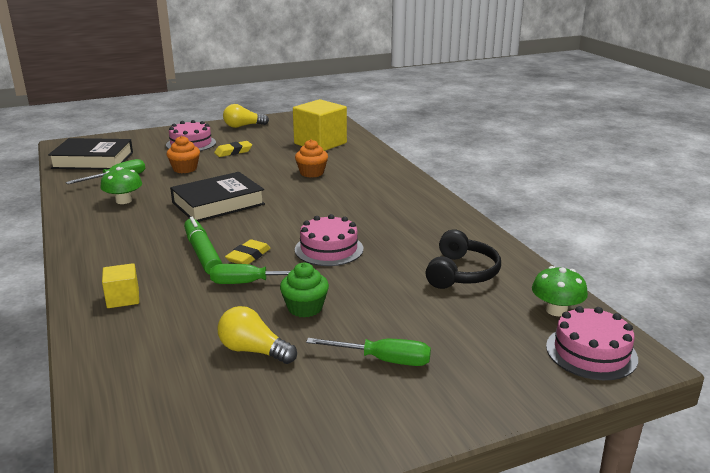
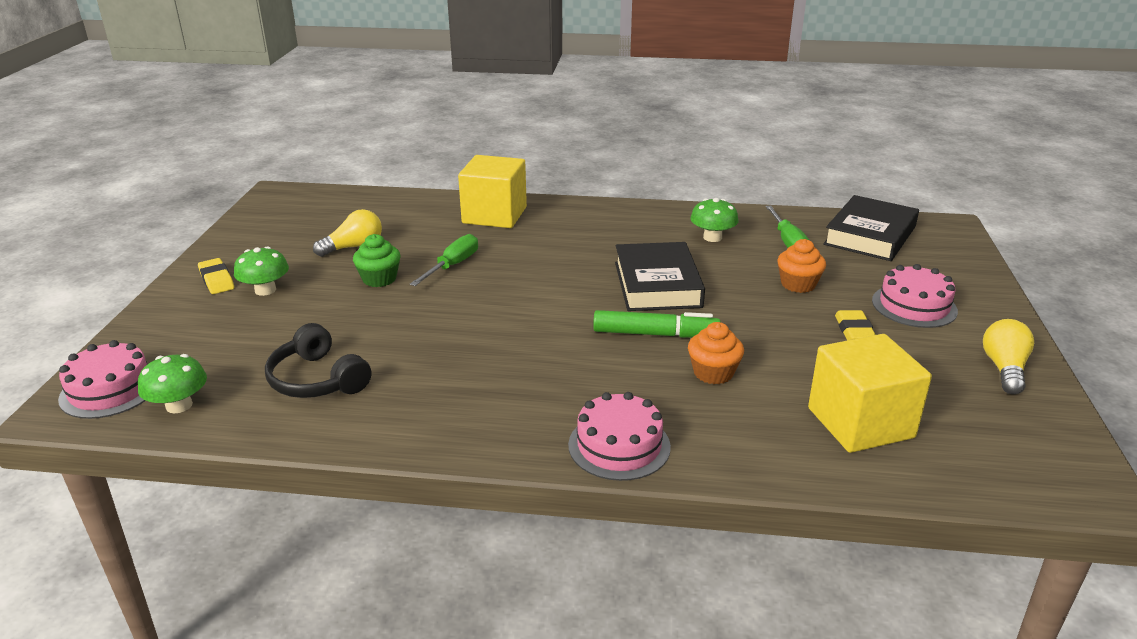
camera: 120 degrees right, 5 degrees up
yellow cube [102,263,139,308] -> yellow cube [458,155,527,228], size x1.99
green marker [184,217,222,275] -> green marker moved to [593,310,721,338]
yellow eraser [225,239,271,264] -> yellow eraser moved to [198,258,234,294]
pink cake [295,214,363,266] -> pink cake moved to [568,392,671,481]
green screwdriver [306,338,431,366] -> green mushroom [234,246,289,296]

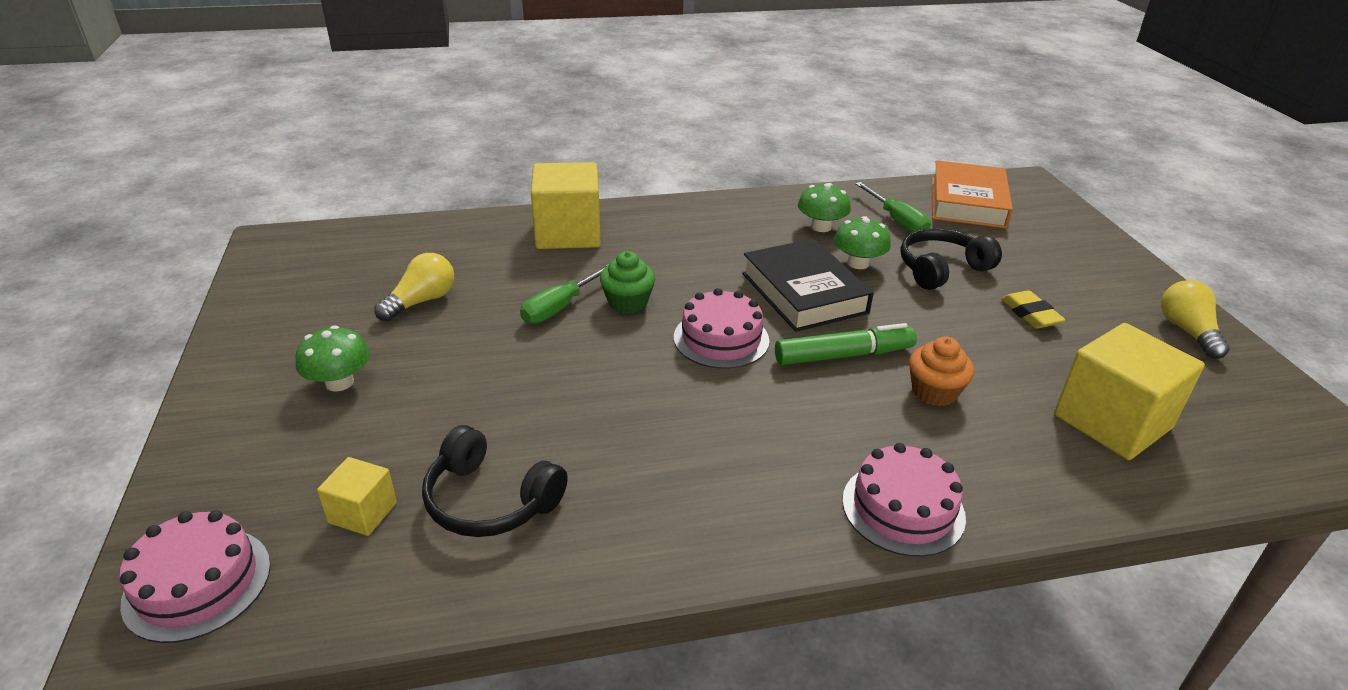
camera: 20 degrees left, 5 degrees up
green mushroom [138,354,207,413] -> green mushroom moved to [834,216,891,269]
yellow eraser [198,258,234,294] -> none
green cupcake [353,234,400,287] -> green cupcake moved to [600,251,655,314]
green screwdriver [410,234,478,286] -> green screwdriver turned 150 degrees counterclockwise [520,264,609,324]
orange cupcake [777,239,826,293] -> black headphones [900,228,1002,290]
black book [823,195,919,261] -> orange book [932,160,1013,228]
pink cake [872,264,958,328] -> pink cake moved to [674,288,769,369]
none -> yellow cube [317,457,397,536]

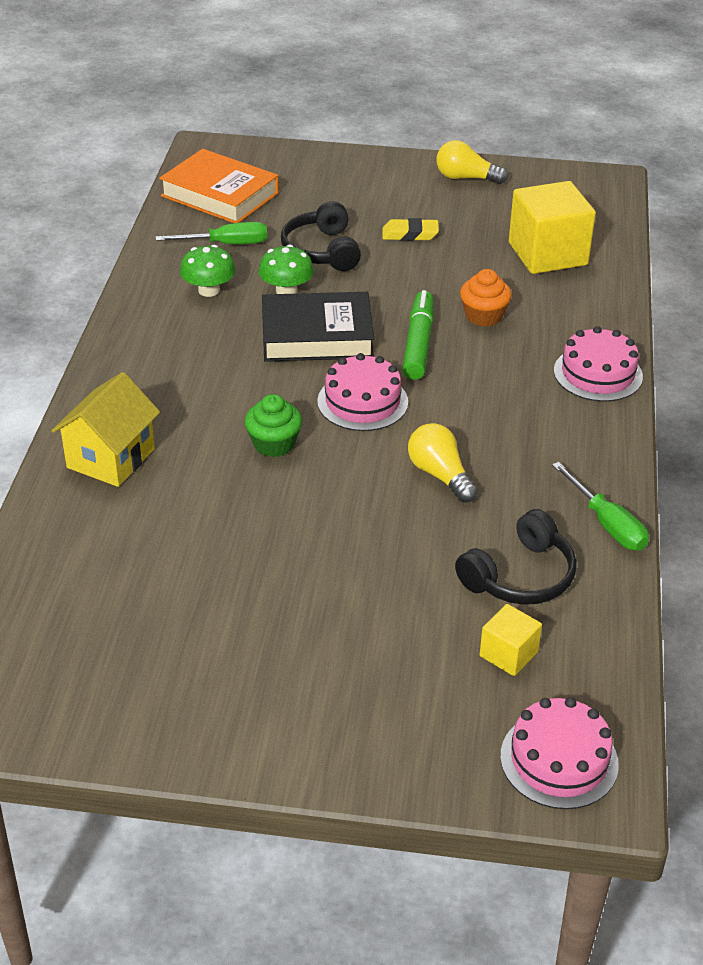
camera: 70 degrees left, 5 degrees up
green mushroom [296,325,370,392] -> none
yellow light bulb [374,253,454,322] -> yellow light bulb moved to [408,423,478,503]
green screwdriver [520,264,609,324] -> green screwdriver moved to [552,462,649,551]
yellow cube [531,162,601,249] -> yellow house [51,372,160,487]

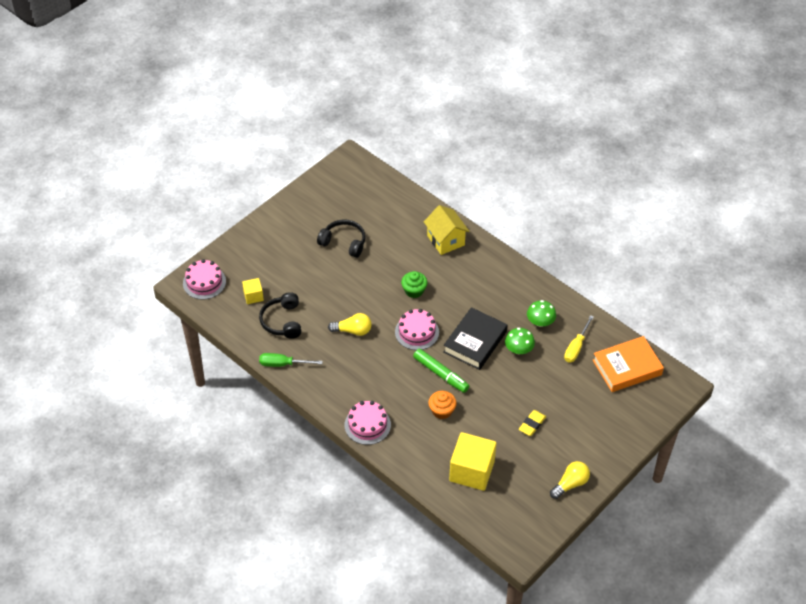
camera: 125 degrees right, 10 degrees up
green screwdriver [156,222,267,244] -> yellow screwdriver [564,315,594,363]
black headphones [281,201,361,271] -> black headphones moved to [317,220,366,258]

